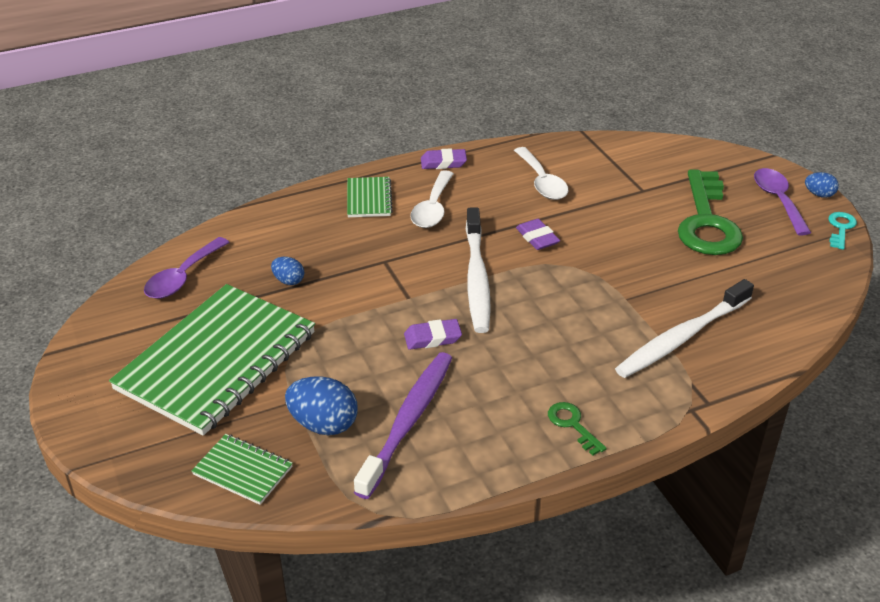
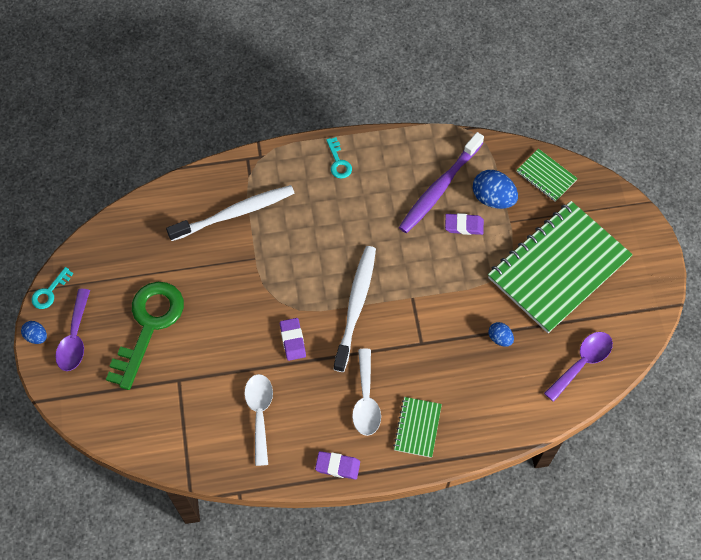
camera: 165 degrees left, 25 degrees up
purple eraser [404,319,462,350] -> purple eraser moved to [445,213,484,235]
white spoon [410,170,454,228] -> white spoon turned 150 degrees clockwise [352,348,381,436]
green key [548,402,607,456] -> turquoise key [326,137,352,179]

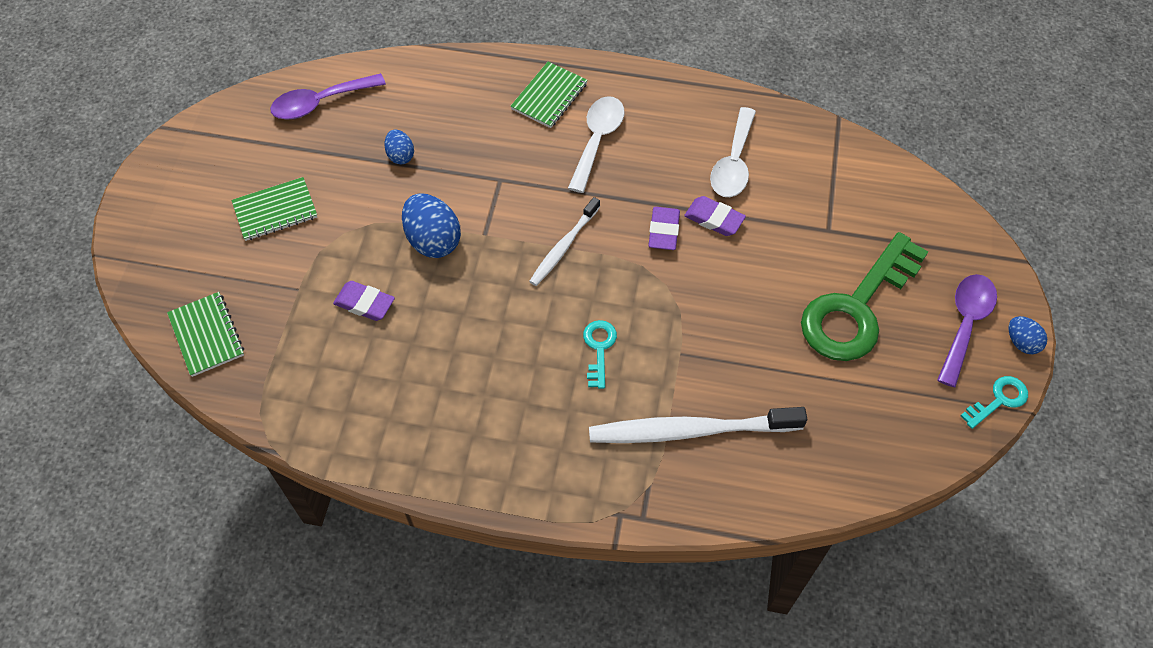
camera: 160 degrees left, 5 degrees down
purple eraser [315,451,360,480] -> purple eraser moved to [684,196,746,236]
turquoise key [326,137,352,179] -> turquoise key moved to [583,320,617,389]
white toothbrush [333,246,376,372] -> white toothbrush [529,197,600,286], size x0.59
purple toothbrush [399,132,484,233] -> none
blue egg [473,170,518,209] -> blue egg moved to [402,193,461,258]
green notebook [488,201,633,333] -> green notebook [231,177,317,241], size x0.43

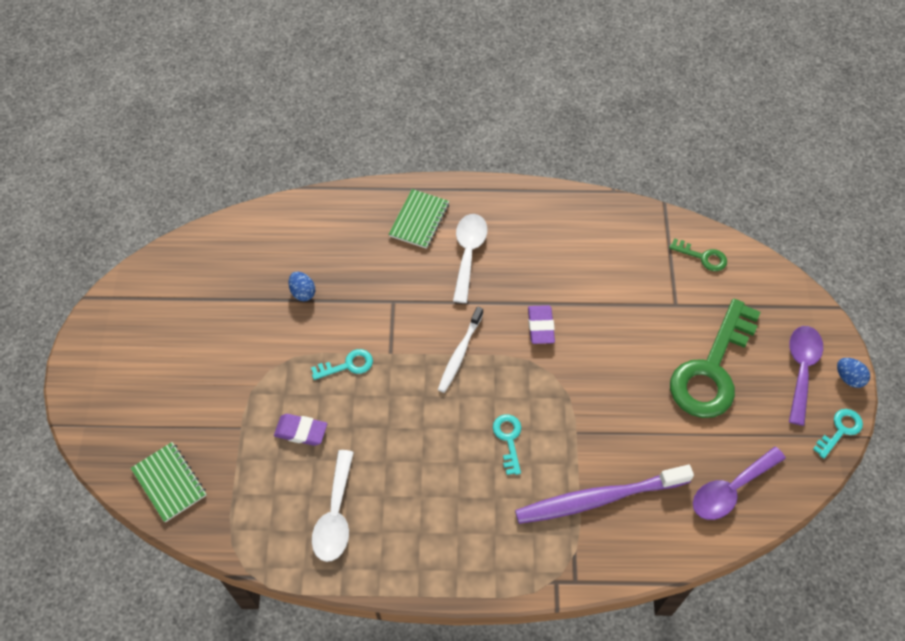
camera: 10 degrees left, 0 degrees up
green notebook [231,177,317,241] -> none
purple spoon [270,73,386,120] -> purple spoon moved to [693,447,786,520]
blue egg [402,193,461,258] -> turquoise key [311,349,373,380]
white toothbrush [589,407,807,443] -> purple toothbrush [515,465,694,524]
purple eraser [684,196,746,236] -> none
white spoon [710,107,756,197] -> white spoon moved to [312,450,354,562]
none -> green key [669,238,727,271]

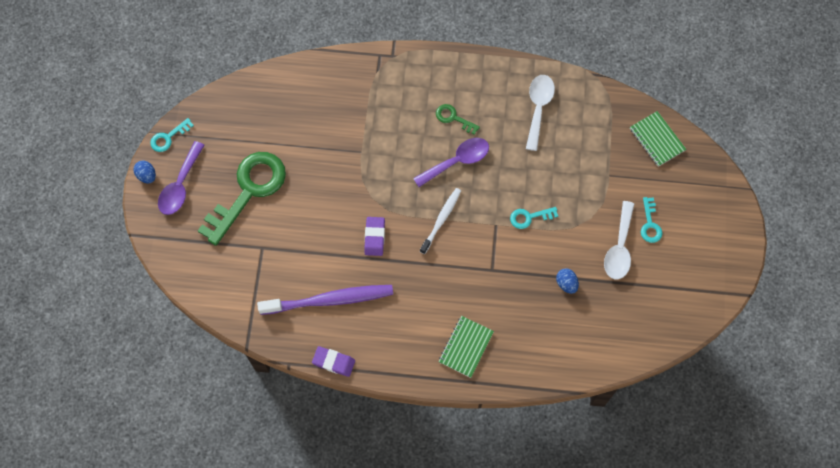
camera: 175 degrees left, 10 degrees up
purple eraser [274,414,327,446] -> purple eraser moved to [312,346,355,377]
white spoon [453,214,487,303] -> white spoon moved to [604,201,634,279]
turquoise key [493,414,522,475] -> turquoise key moved to [641,197,663,243]
purple toothbrush [515,465,694,524] -> purple toothbrush moved to [257,285,393,315]
green key [669,238,727,271] -> green key moved to [436,104,480,135]
purple spoon [693,447,786,520] -> purple spoon moved to [413,138,489,187]

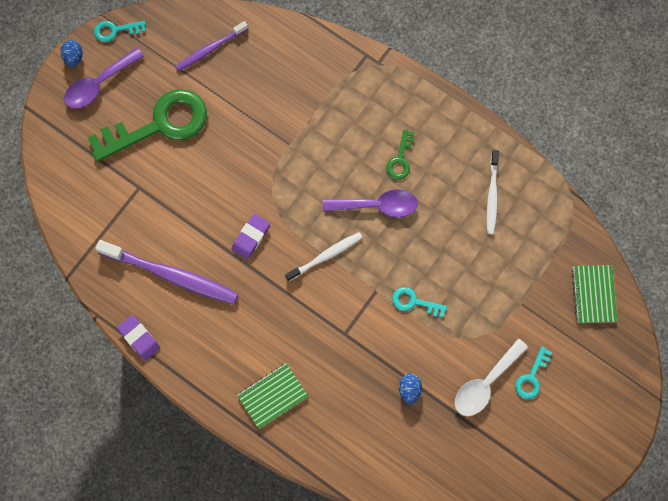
camera: 30 degrees right, 5 degrees up
green key [436,104,480,135] -> green key turned 135 degrees counterclockwise [386,129,415,180]
white spoon [526,75,555,151] -> white toothbrush [487,150,499,234]
none -> purple toothbrush [175,21,248,71]

